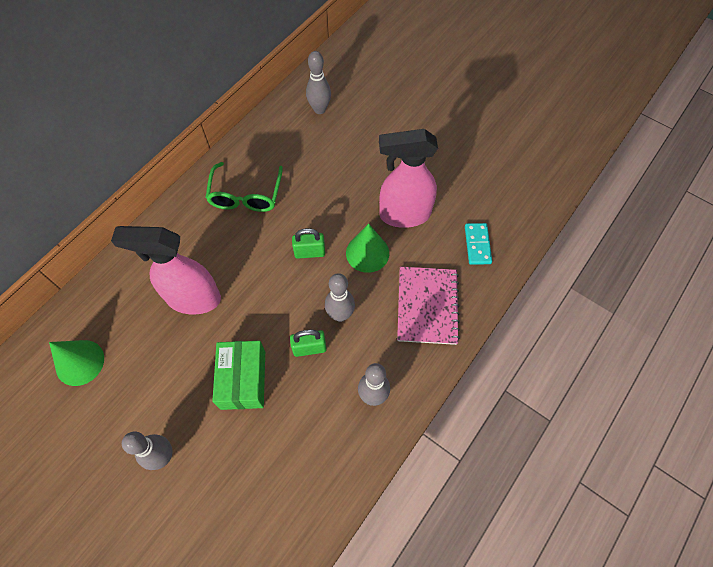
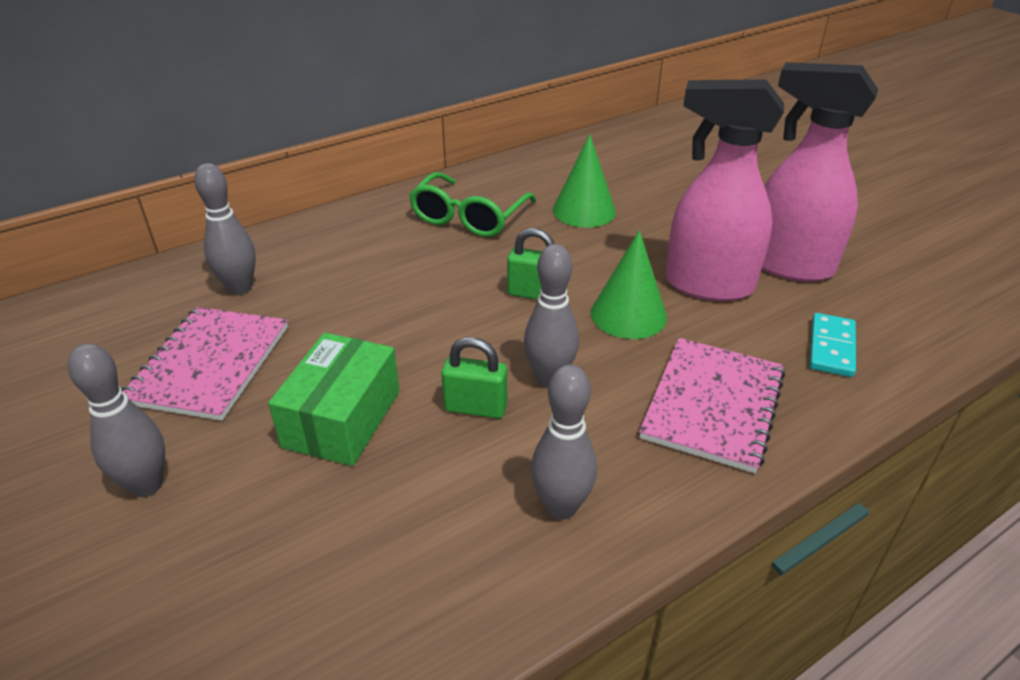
camera: 20 degrees right, 25 degrees down
green cone [49,340,104,386] -> green cone moved to [553,134,616,228]
pink spray bottle [111,226,221,315] -> pink spray bottle moved to [762,62,878,282]
grey bowling pin [306,51,331,114] -> grey bowling pin moved to [194,163,256,295]
none -> pink notebook [122,307,288,421]

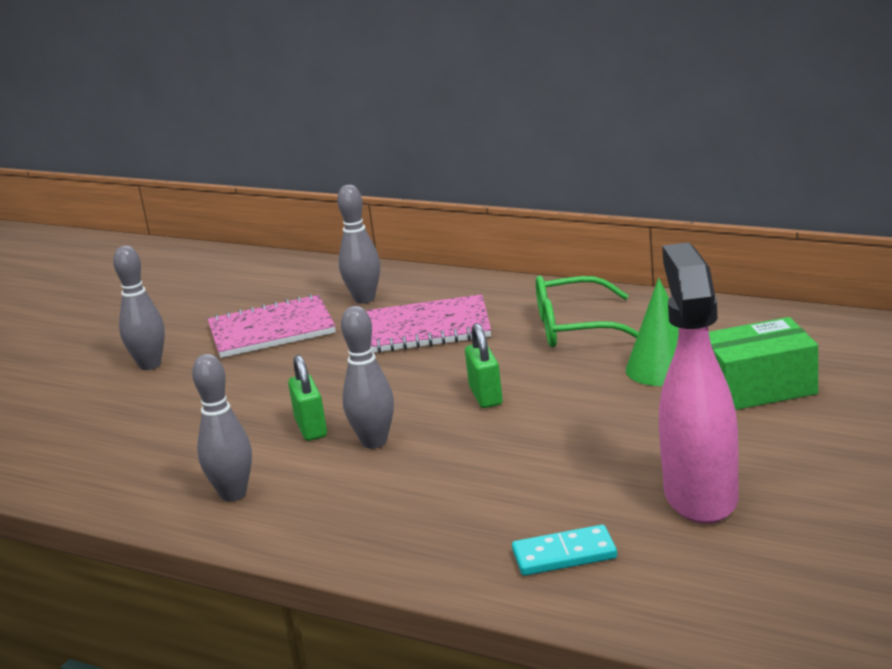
camera: 65 degrees right, 15 degrees down
green box [268,333,400,466] -> green box moved to [709,317,818,410]
green cone [591,230,667,339] -> none
pink notebook [639,338,785,473] -> pink notebook moved to [367,294,491,353]
pink spray bottle [666,79,784,301] -> none

